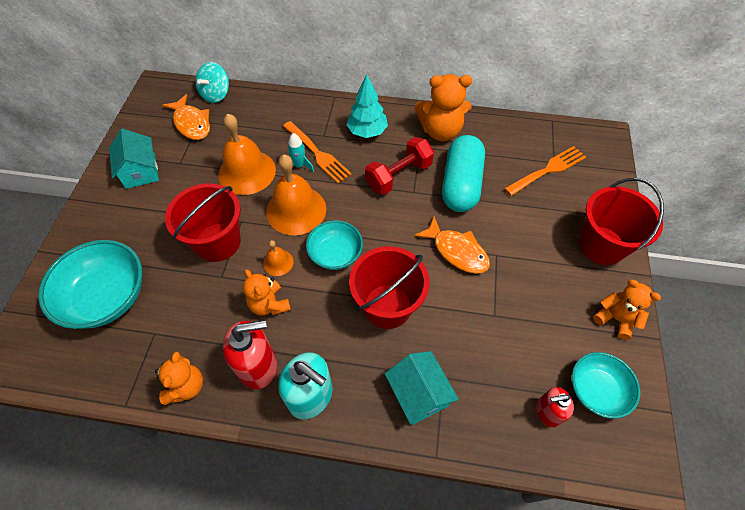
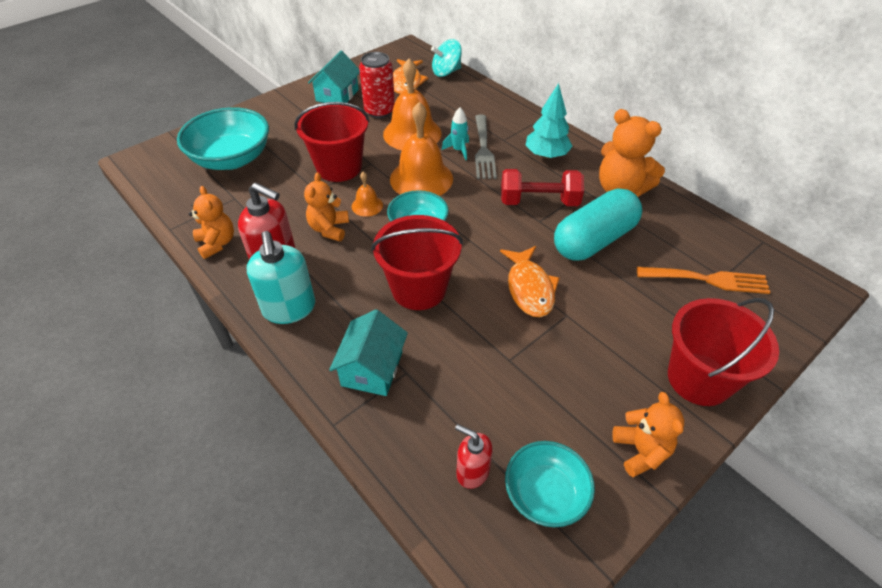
camera: 40 degrees right, 10 degrees down
orange teddy bear [155,352,203,405] -> orange teddy bear turned 75 degrees counterclockwise [189,186,234,259]
orange fork [283,121,352,184] -> grey fork [475,115,497,179]
none -> red can [359,52,395,118]

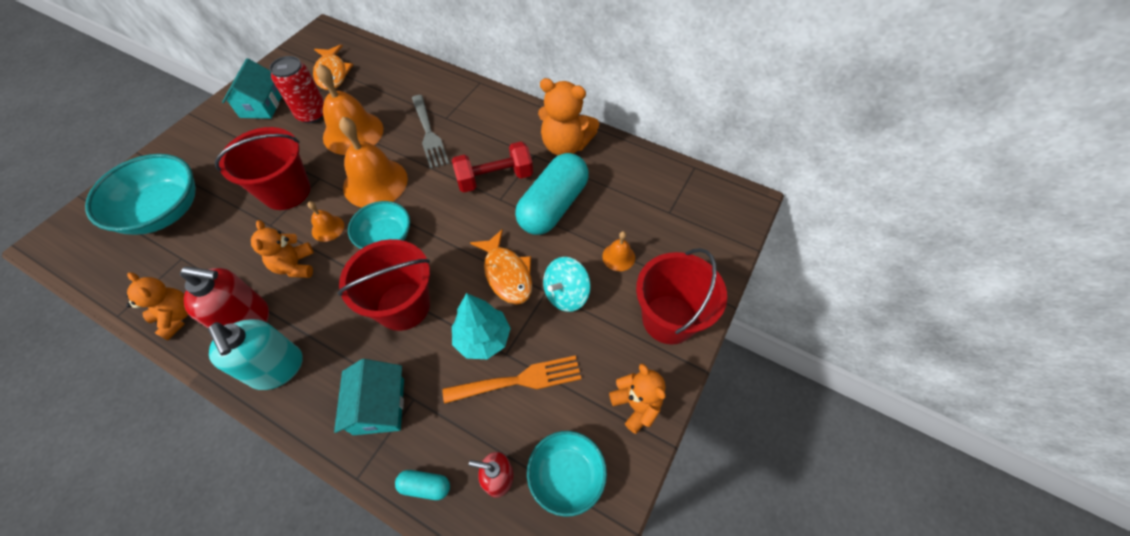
camera: 20 degrees left, 10 degrees up
turquoise spinning top [431,39,462,77] -> turquoise spinning top moved to [543,257,591,312]
turquoise rocket [442,107,469,160] -> none
turquoise tree [526,83,573,159] -> turquoise tree moved to [452,293,511,359]
orange fork [637,267,771,294] -> orange fork moved to [443,355,581,404]
none -> turquoise capsule [395,470,450,500]
none -> orange bell [602,231,635,271]

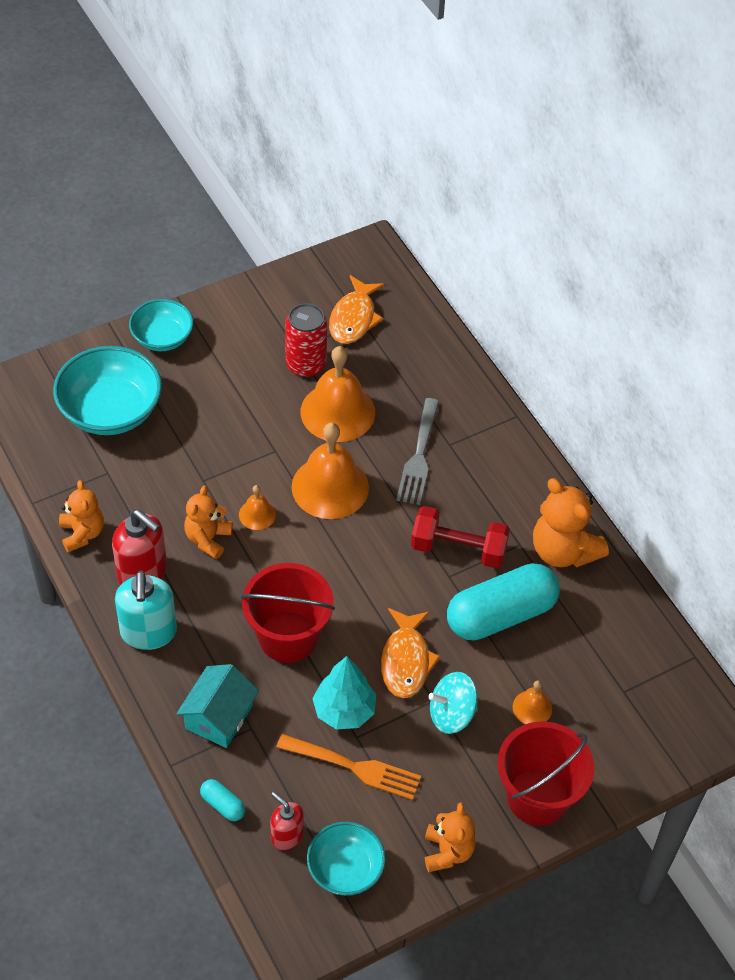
camera: 30 degrees right, 5 degrees down
red bucket [215,127,311,210] -> none
turquoise house [222,58,282,119] -> none
turquoise bowl [348,201,410,249] -> turquoise bowl moved to [129,299,193,351]

